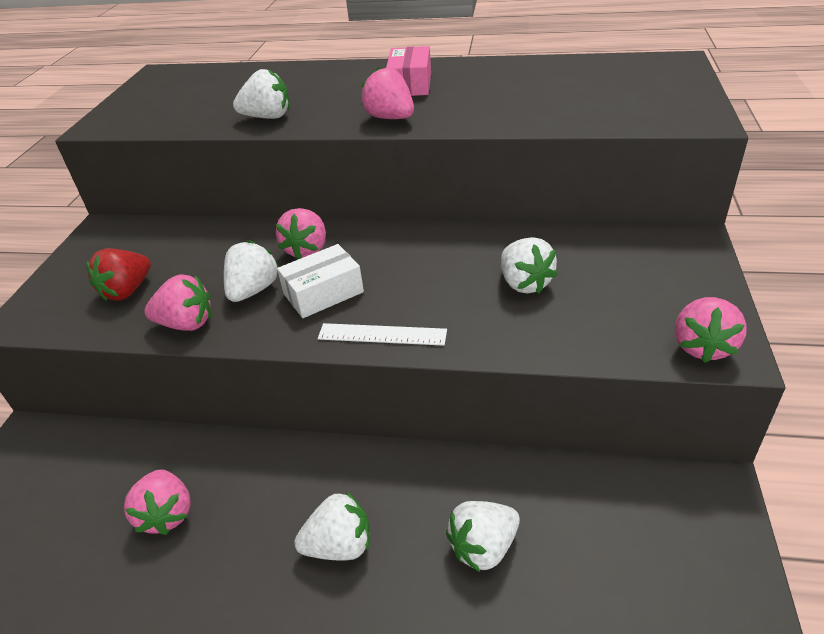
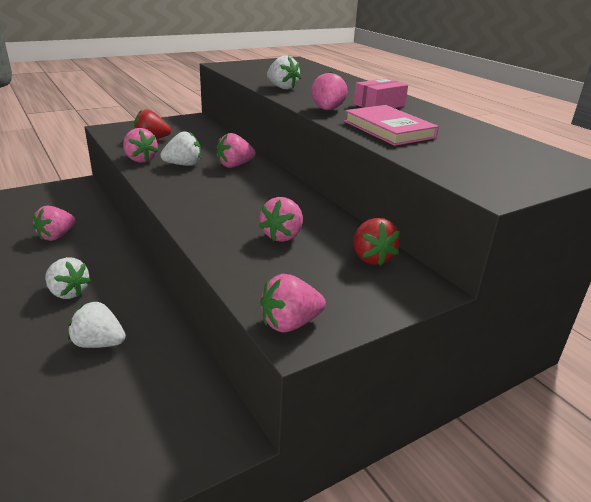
camera: 45 degrees right, 10 degrees down
white box [277,244,364,318] -> none
white ruler [318,323,447,346] -> none
white strawberry [501,237,558,293] -> pink strawberry [259,197,303,242]
none -> pink book [344,105,439,146]
none -> red strawberry [354,218,400,266]

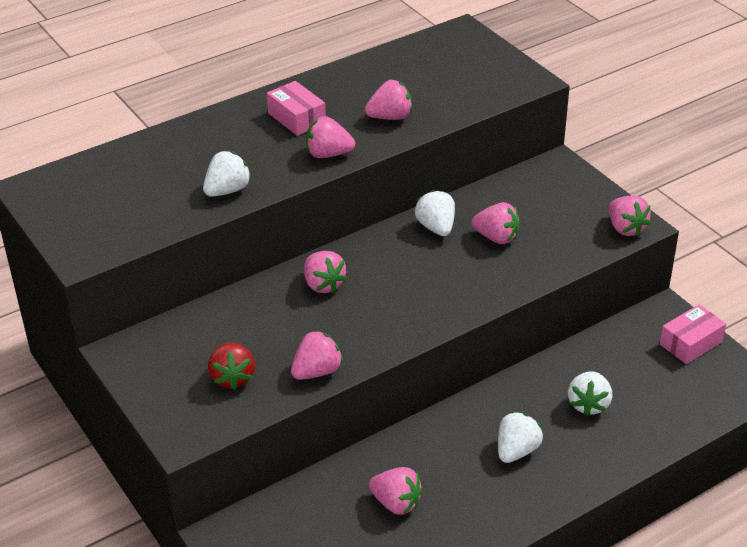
camera: 90 degrees left, 10 degrees up
white strawberry [160,132,201,166] -> white strawberry moved to [415,190,455,236]
pink book [344,105,439,146] -> pink strawberry [365,80,412,120]
red strawberry [354,218,400,266] -> none
none -> pink box [660,305,726,364]

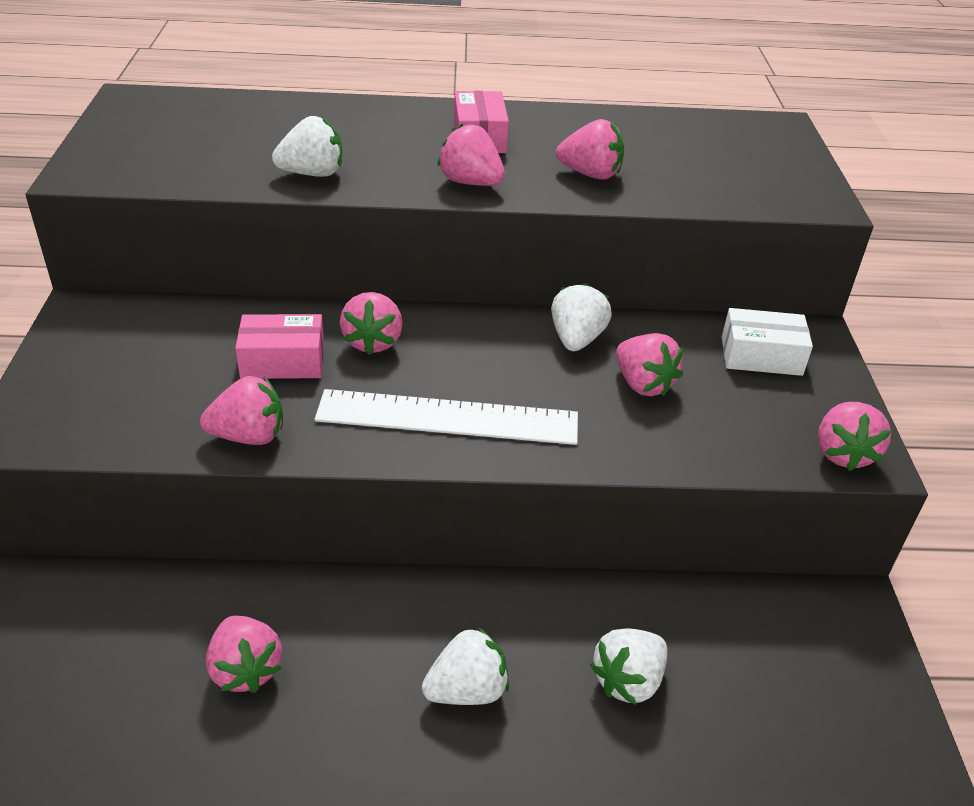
camera: 30 degrees right, 0 degrees up
red strawberry [208,342,255,390] -> none
pink box [660,305,726,364] -> pink box moved to [235,314,324,379]
none -> white ruler [315,389,578,445]
none -> white box [722,308,813,376]

